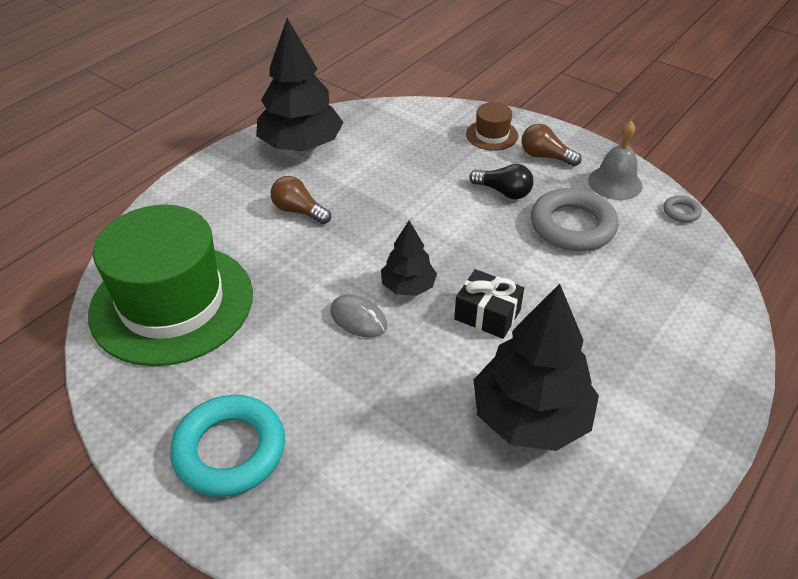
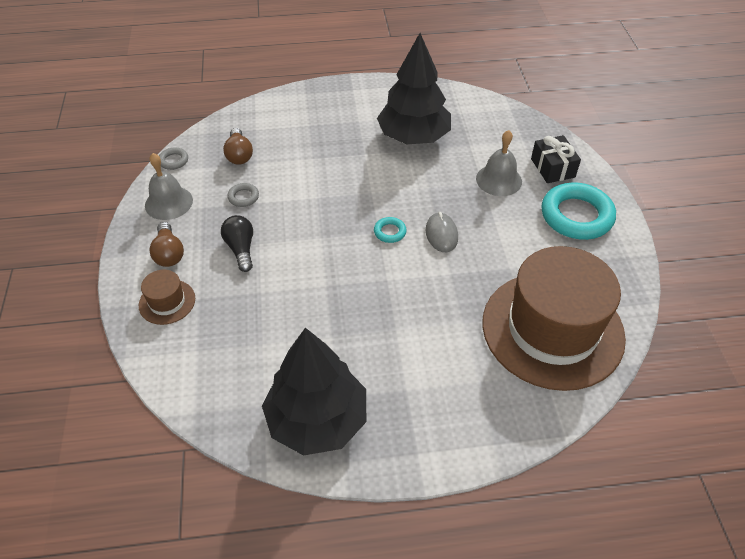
camera: 135 degrees left, 5 degrees up
green hat [88,205,253,366] -> brown hat [482,246,626,391]
brown light bulb [271,176,331,224] -> brown light bulb moved to [223,128,253,165]
black tree [381,220,437,296] -> turquoise ring [374,217,407,243]
black gift [454,269,524,339] -> black gift moved to [531,135,581,183]
grey ring [531,188,618,251] -> grey ring [227,183,259,207], size x0.44
none -> grey bell [476,130,522,196]

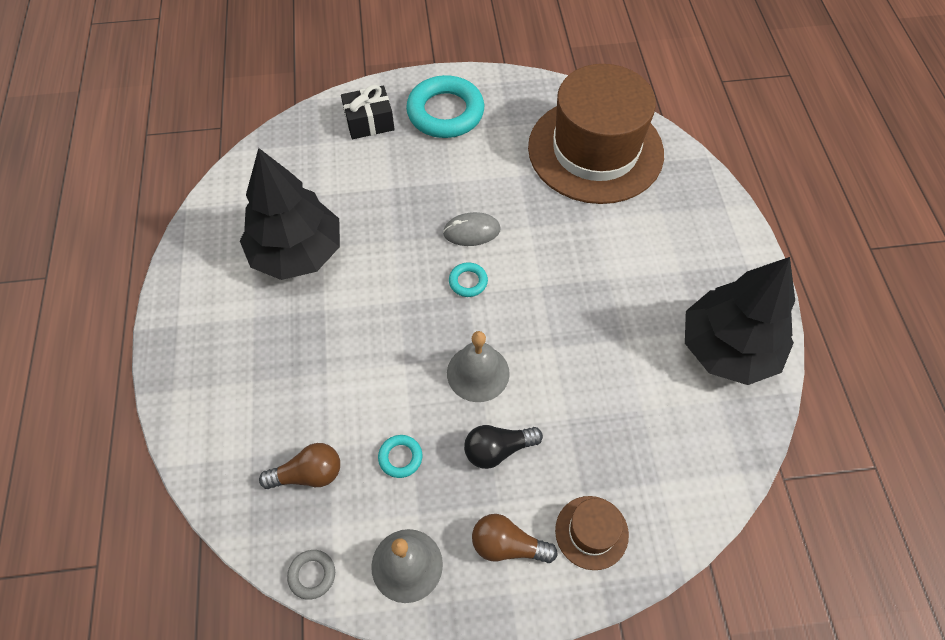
camera: 90 degrees left, 10 degrees up
brown light bulb [149,222,184,267] -> brown light bulb turned 150 degrees counterclockwise [472,514,558,563]
grey ring [227,183,259,207] -> turquoise ring [378,435,422,478]
grey bell [476,130,522,196] -> grey bell moved to [447,331,510,402]

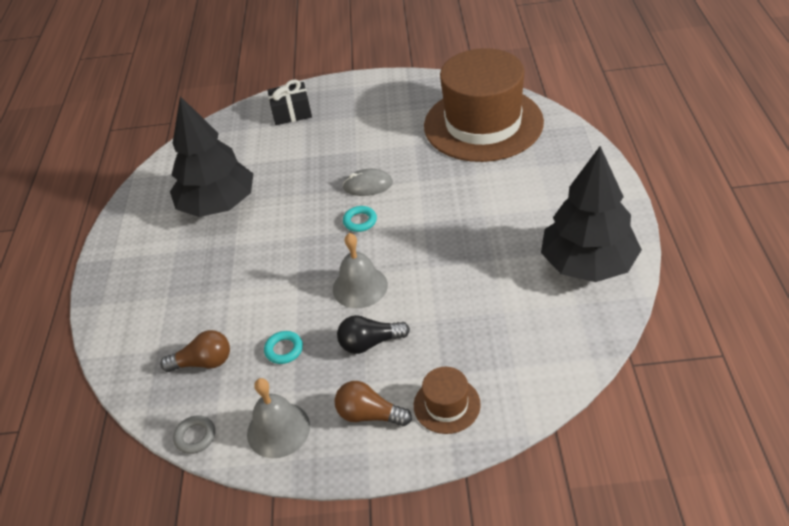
camera: 10 degrees right, 15 degrees down
turquoise ring [406,75,484,138] -> none

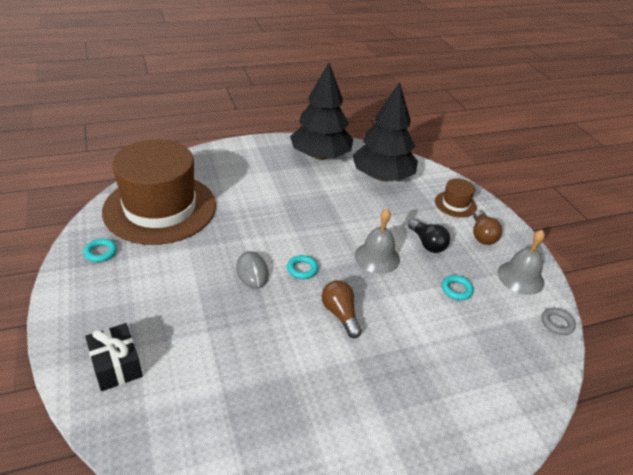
camera: 115 degrees left, 5 degrees down
brown light bulb [160,330,230,372] -> brown light bulb moved to [322,280,362,338]
black tree [170,96,253,217] -> black tree moved to [352,82,418,181]
none -> turquoise ring [83,238,117,262]

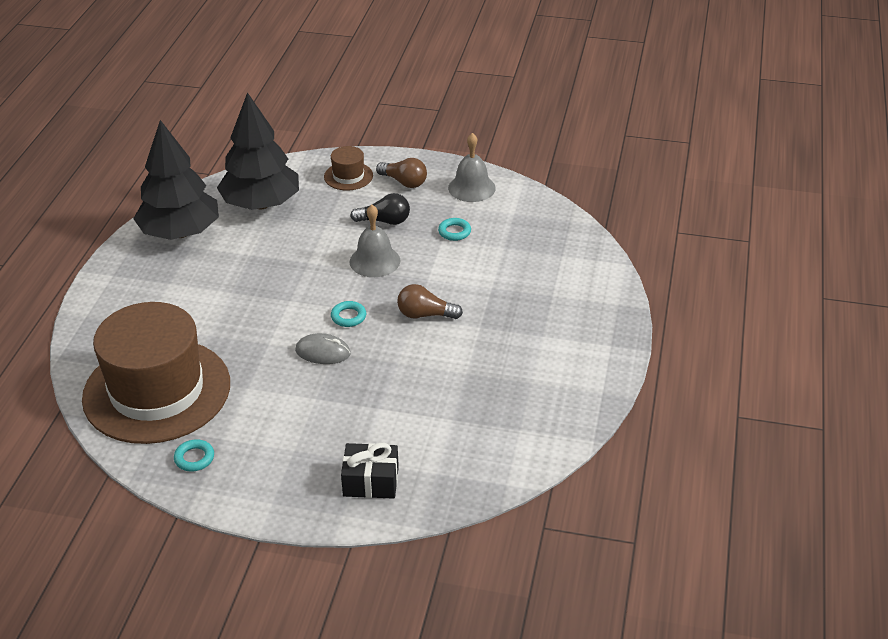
camera: 55 degrees left, 0 degrees up
grey ring [541,308,576,335] -> none

